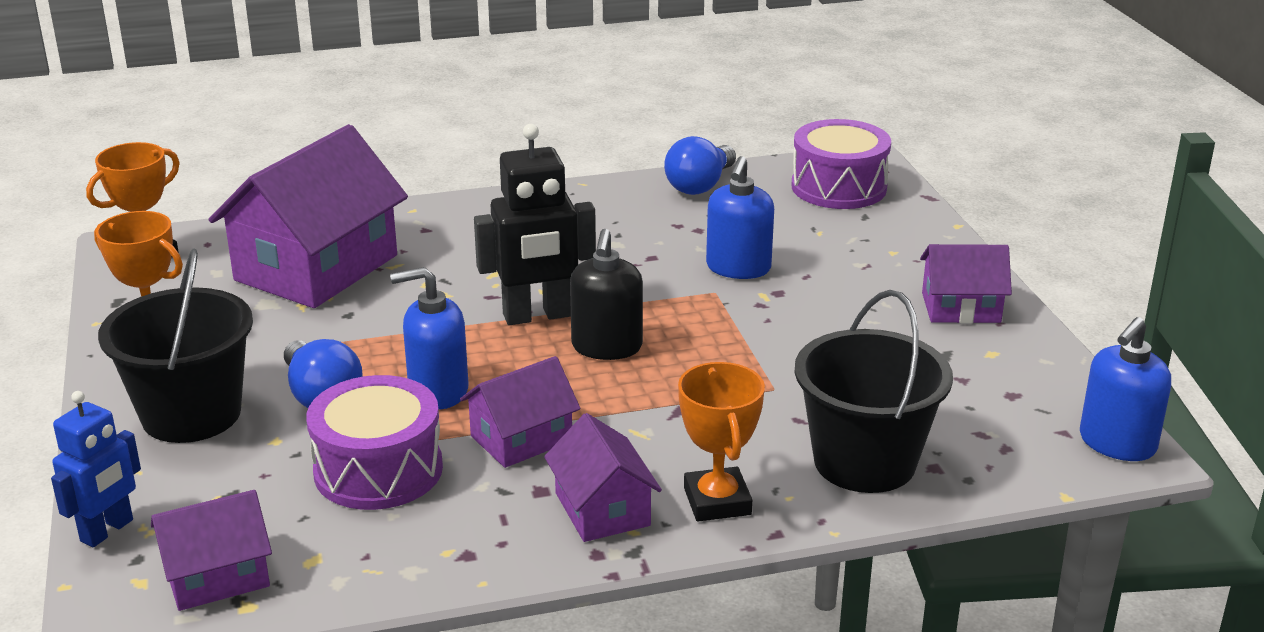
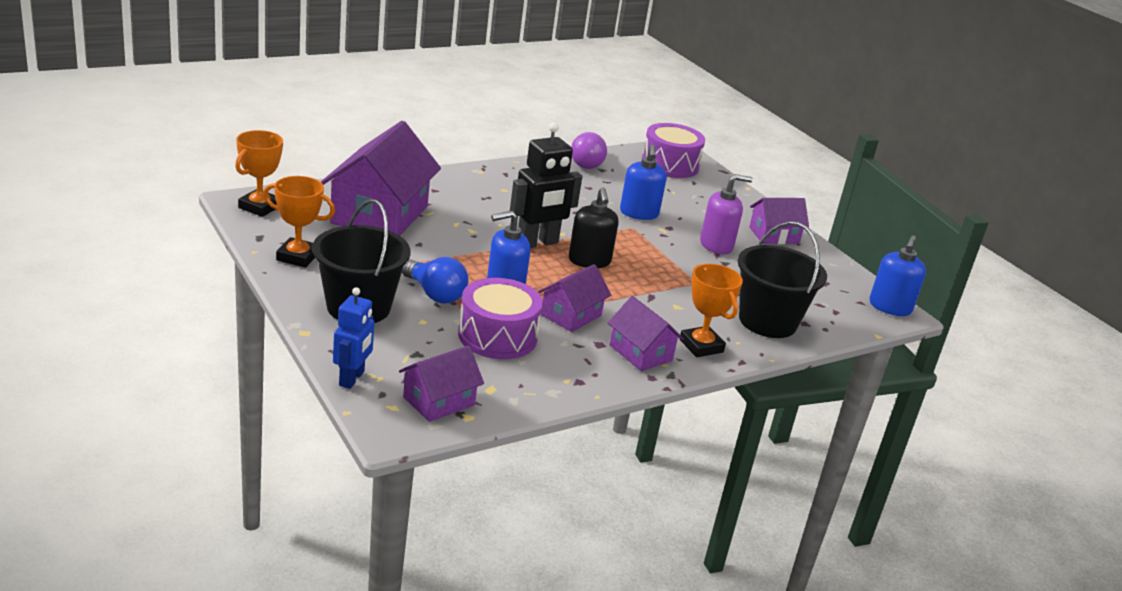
camera: 20 degrees left, 0 degrees up
blue light bulb [664,136,736,195] -> purple light bulb [571,132,607,169]
none -> purple soap dispenser [700,174,753,254]

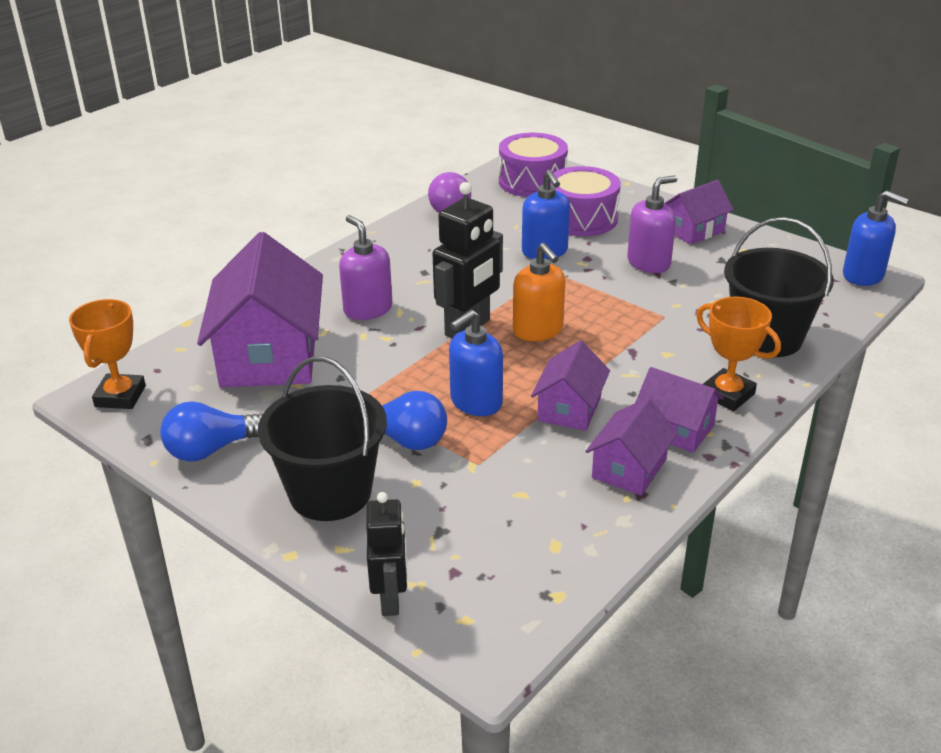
camera: 15 degrees left, 5 degrees up
orange trophy [263,176,335,268] -> blue light bulb [160,401,263,462]
blue robot [333,287,374,389] -> black robot [366,492,407,616]
purple house [399,346,484,422] -> purple house moved to [585,398,678,496]
purple drum [458,278,543,359] -> purple drum moved to [550,166,621,236]
black soap dispenser [569,187,619,268] -> orange soap dispenser [513,243,565,341]
blue soap dispenser [870,235,926,316] -> blue soap dispenser turned 60 degrees counterclockwise [843,191,909,286]
none -> purple soap dispenser [339,215,393,320]

